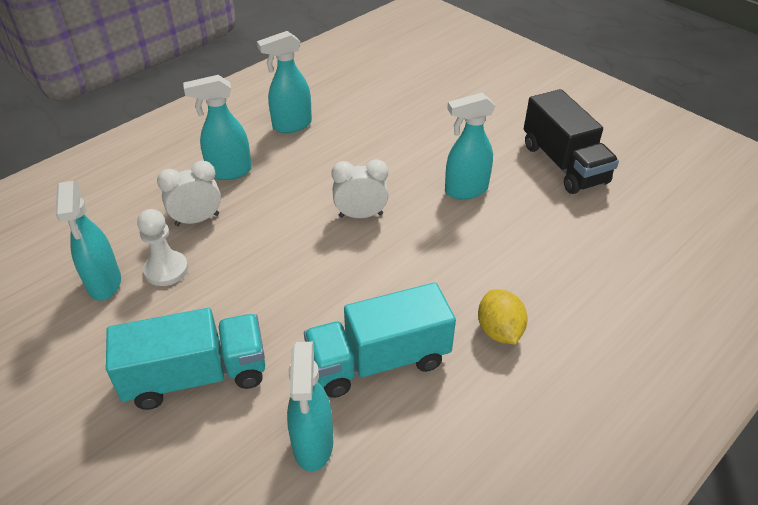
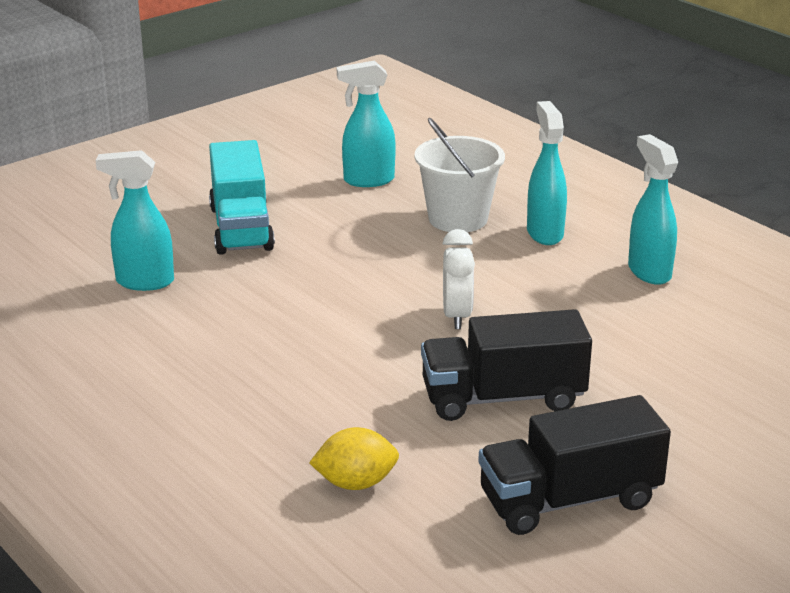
camera: 95 degrees right, 15 degrees down
white pawn [137,209,188,286] -> none
white clock [157,161,221,226] -> white bucket [415,118,505,232]
turquoise truck [304,282,456,398] -> none
turquoise spray bottle [445,93,495,200] -> black truck [421,309,592,421]
yellow lemon [478,289,527,345] -> yellow lemon moved to [309,427,399,490]

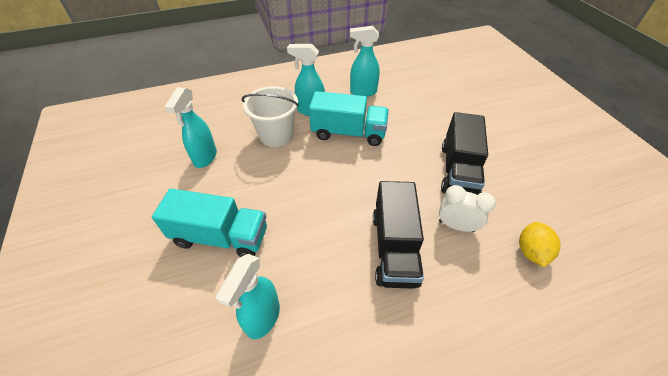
camera: 70 degrees left, 20 degrees up
white clock [443,229,475,329] -> white clock moved to [439,185,496,232]
black truck [478,395,671,535] -> black truck moved to [373,181,424,289]
none -> turquoise truck [309,91,389,146]

